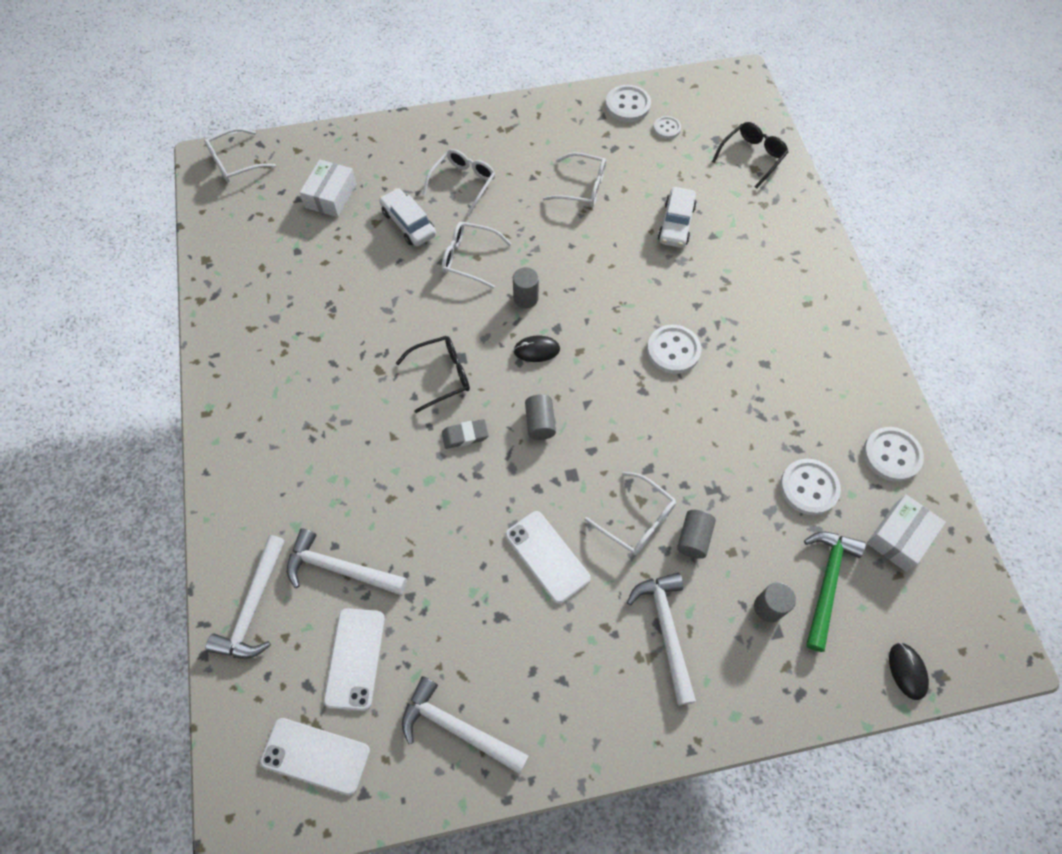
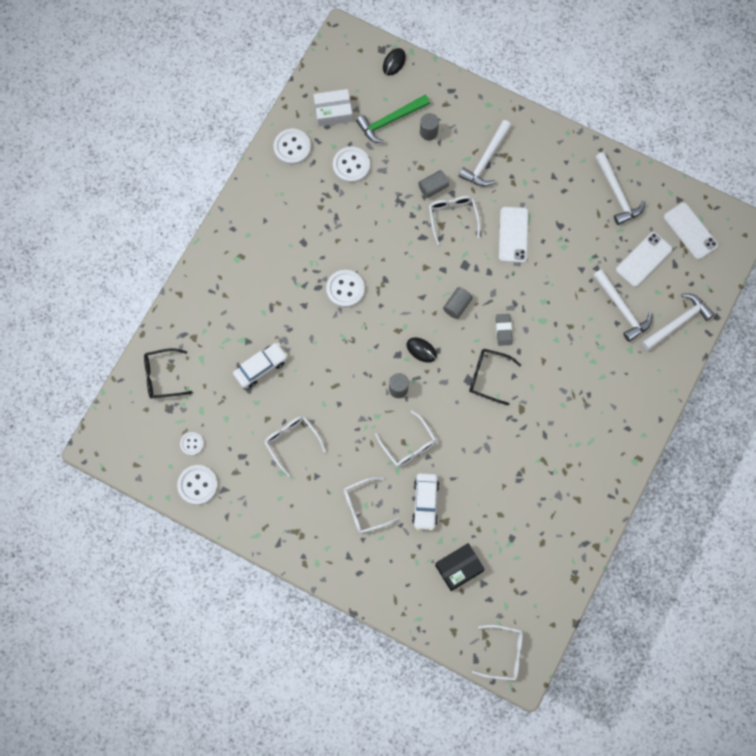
camera: 140 degrees left, 10 degrees up
white box [300,159,357,217] -> black box [435,543,484,591]
grey eraser [442,419,489,449] -> grey eraser turned 60 degrees clockwise [496,314,512,346]

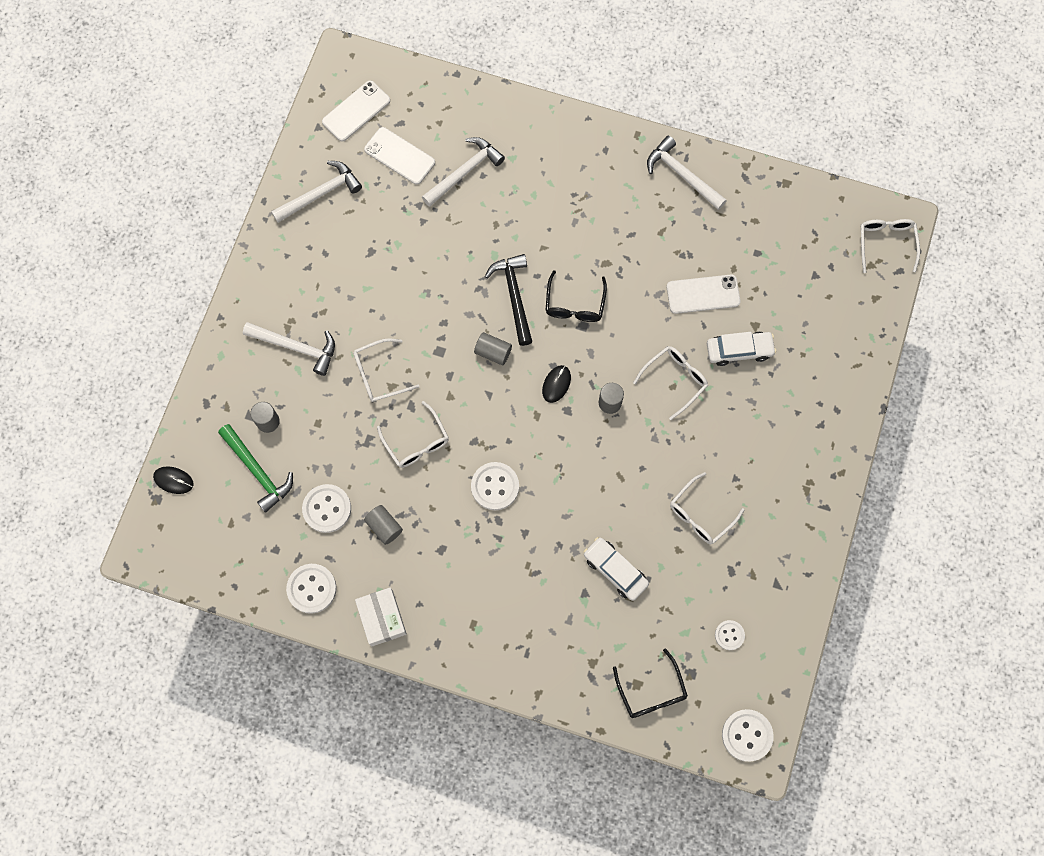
camera: 100 degrees left, 0 degrees up
white button [177,465,218,505] -> white button moved to [722,709,774,762]
white box [313,89,353,127] -> white box moved to [355,587,407,647]
white glasses [343,477,399,533] -> white glasses moved to [377,401,449,468]
grey cylinder [418,170,449,198] -> grey cylinder moved to [364,505,403,545]
black box [435,543,484,591] -> none
grey eraser [496,314,512,346] -> black hammer [485,254,532,346]
white phone [499,207,528,263] -> white phone moved to [667,275,741,314]
white hammer [642,293,715,351] -> white hammer moved to [647,136,727,210]

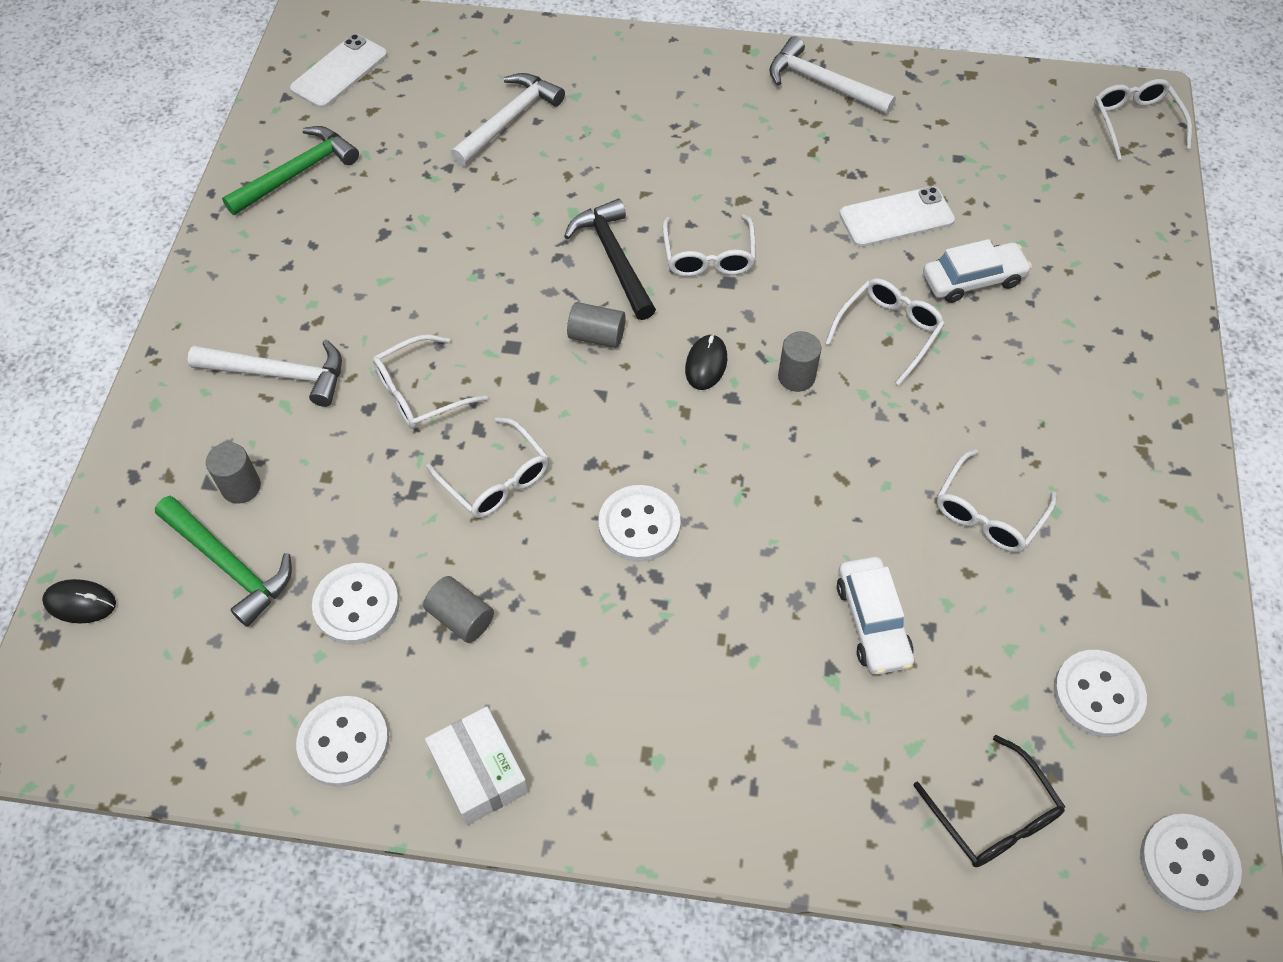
camera: 10 degrees left, 15 degrees down
white hammer [271,161,362,223] -> green hammer [222,126,359,215]
white phone [364,127,435,185] -> none
black glasses [546,270,607,322] -> white glasses [662,214,756,277]
white car [584,537,649,601] -> white car turned 135 degrees counterclockwise [837,557,914,675]
white button [715,620,745,650] -> white button [1054,650,1147,737], size x1.68

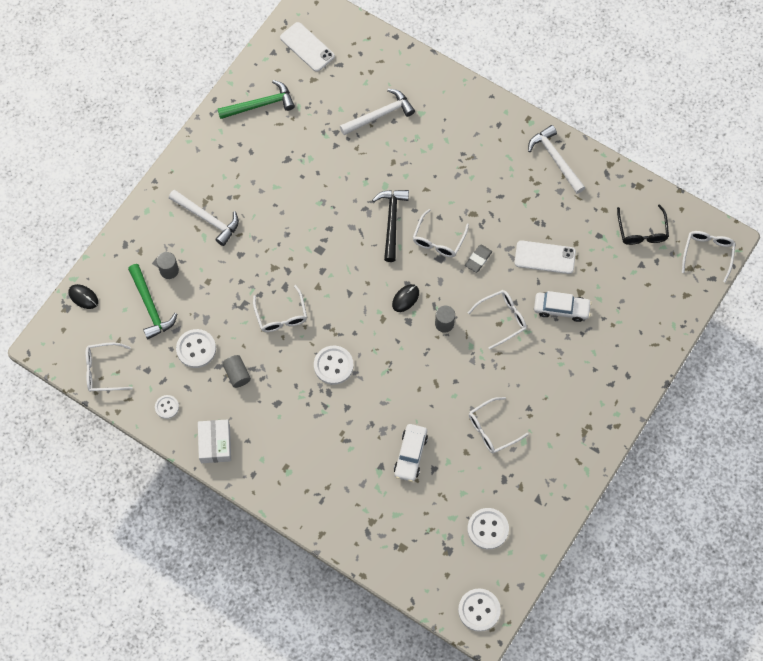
camera: 25 degrees right, 10 degrees up
white phone [290,34,387,108] -> white phone turned 75 degrees clockwise [280,22,335,72]
white button [296,696,389,787] -> white button [155,395,179,419], size x0.60
white glasses [373,335,488,429] -> white glasses moved to [86,342,133,392]
grey cylinder [567,302,626,348] -> none
black glasses [913,735,1065,867] -> black glasses moved to [617,205,669,245]
none -> grey eraser [465,245,492,273]

